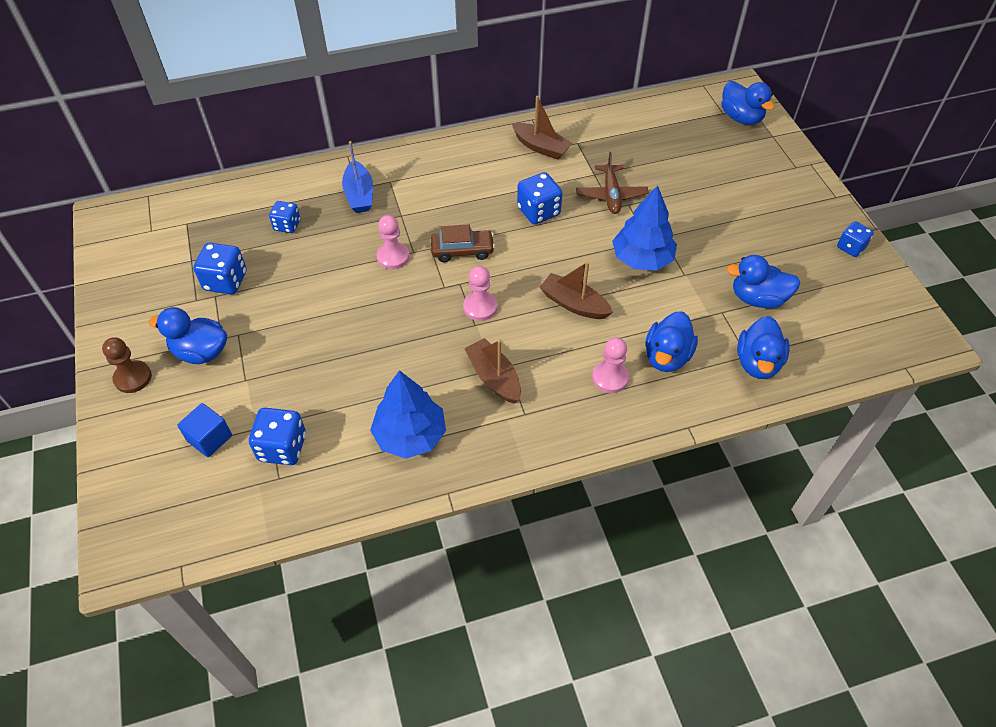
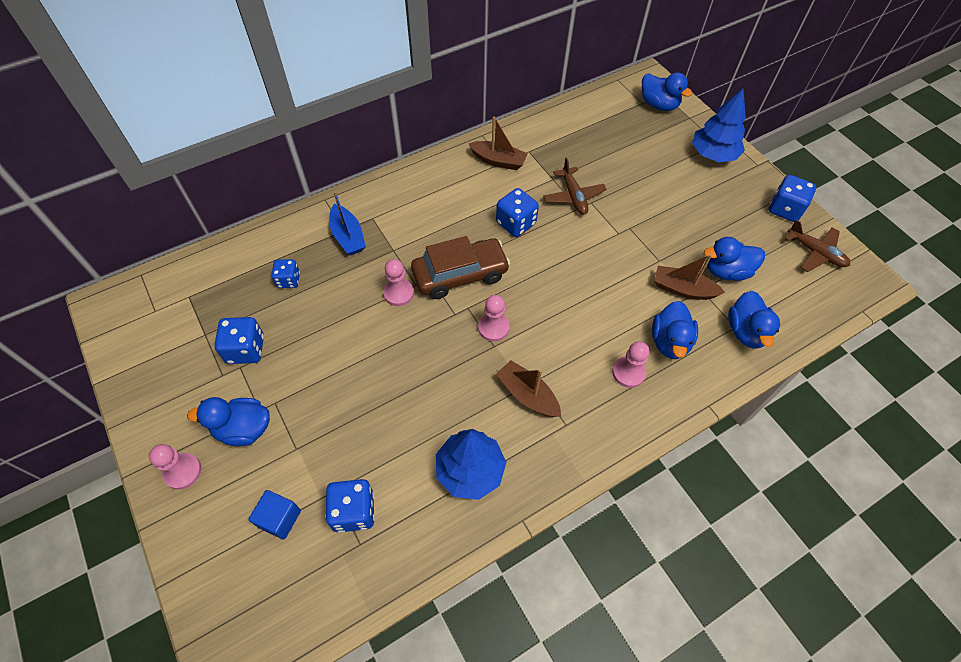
camera: 15 degrees left, 5 degrees up
brown pawn [102,338,152,393] -> pink pawn [149,444,201,490]
brown car [431,225,495,262] -> brown car [411,236,510,299], size x1.61
brown boat [540,261,613,319] -> brown boat moved to [654,254,725,300]
blue tree [612,185,677,271] -> blue tree moved to [692,89,746,162]
blue dice [837,221,874,257] -> blue dice [769,175,816,222], size x1.53
none -> brown plane [785,219,850,272]

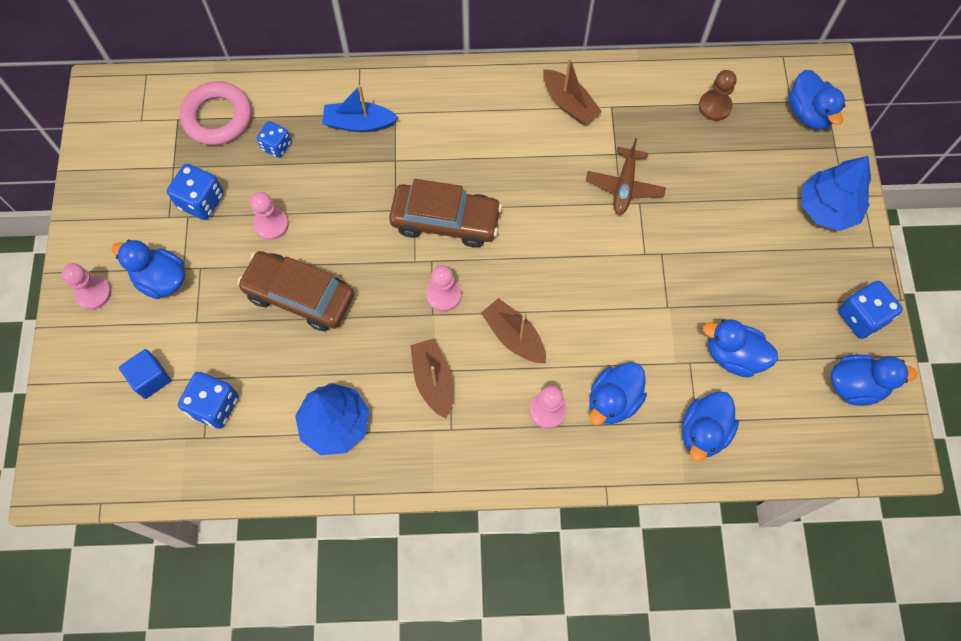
camera: 30 degrees right, 10 degrees up
blue boat [329,191,366,255] -> blue boat turned 90 degrees clockwise [322,85,399,132]
pink pawn [383,259,414,306] -> pink pawn moved to [250,192,289,240]
blue dice [496,188,539,237] -> none
brown boat [654,254,725,300] -> brown boat moved to [481,298,546,363]
brown plane [785,219,850,272] -> blue duck [831,354,918,406]
none -> pink ring [180,81,251,145]
none -> brown car [237,251,354,331]
none -> brown pawn [699,70,736,121]

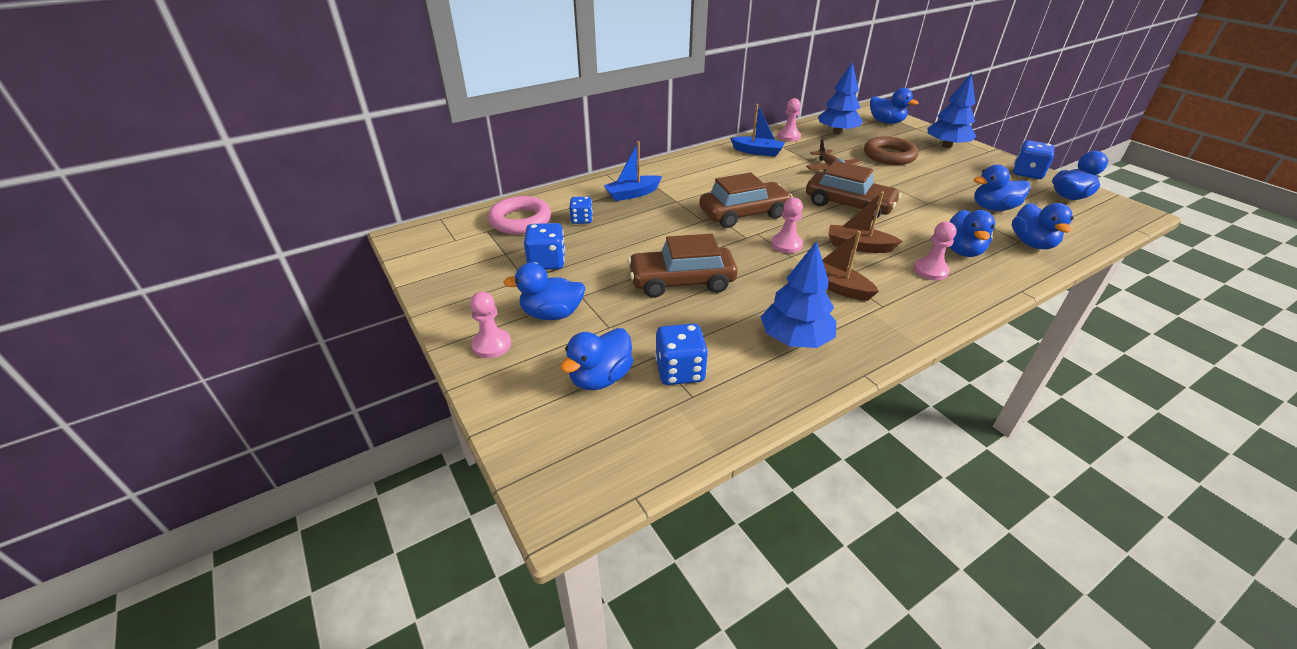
camera: 30 degrees left, 30 degrees down
blue cube [119,349,171,399] -> blue duck [560,328,633,390]
pink pawn [250,192,289,240] -> pink pawn moved to [777,98,801,142]
brown boat [543,58,602,125] -> blue boat [730,104,785,157]
brown pawn [699,70,736,121] -> blue tree [818,62,863,134]
none -> brown car [806,161,901,220]
none -> brown ring [864,136,918,165]

